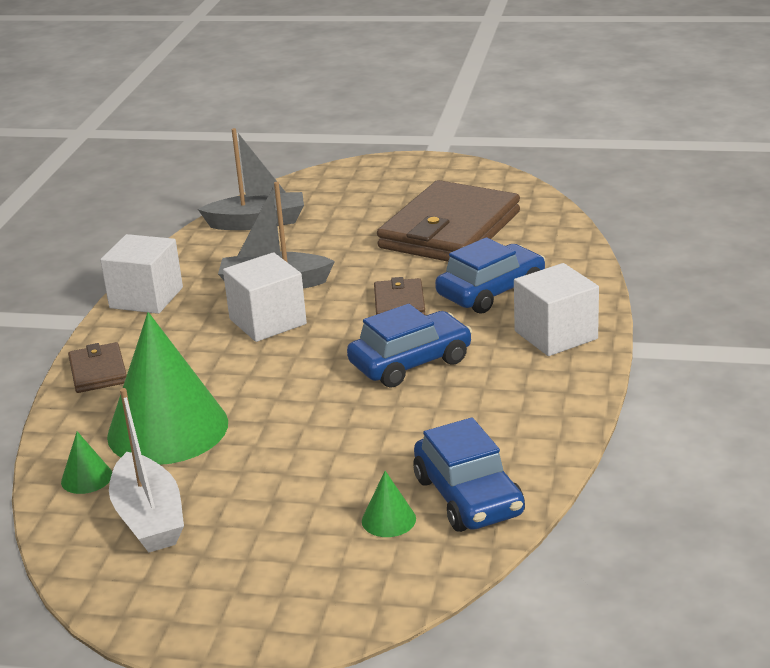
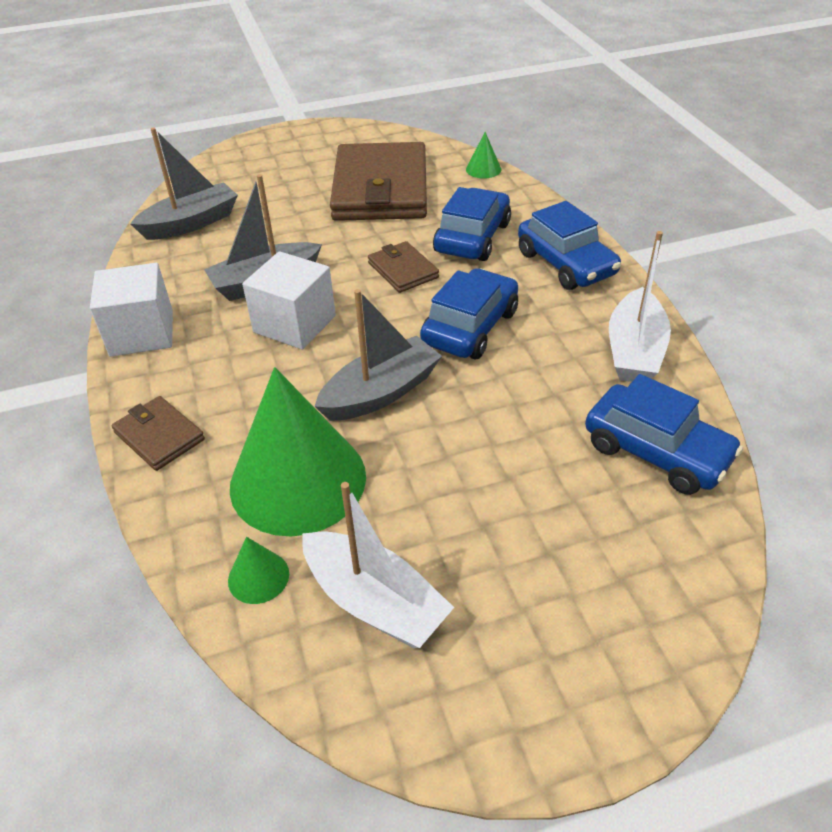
camera: 30 degrees left, 15 degrees up
green cone [362,471,416,537] -> green cone moved to [466,132,501,178]
white cube [514,263,599,356] -> blue car [518,201,621,290]
none -> grey boat [314,289,442,421]
none -> white boat [609,231,671,382]

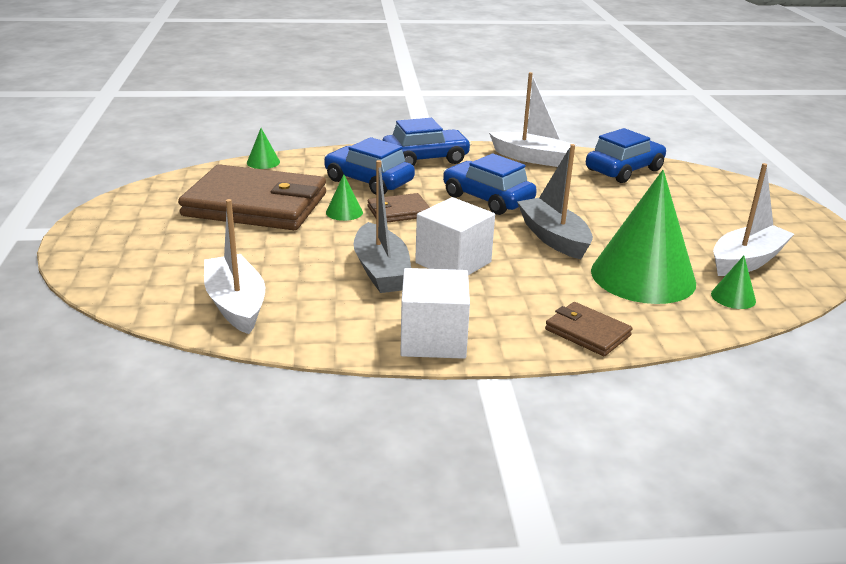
camera: 80 degrees left, 15 degrees down
brown wallet [111,396,205,471] -> brown wallet turned 75 degrees clockwise [545,302,633,356]
grey boat [130,127,238,240] -> white boat [204,199,265,334]
none -> green cone [326,174,363,221]

